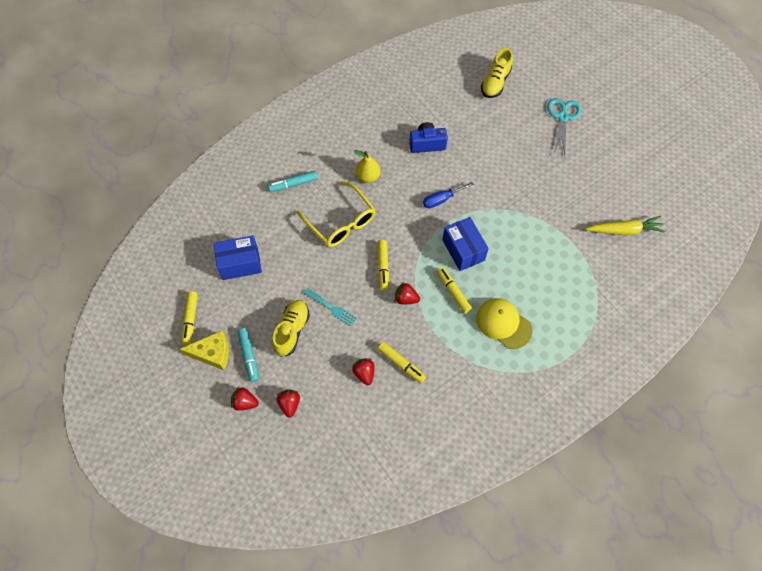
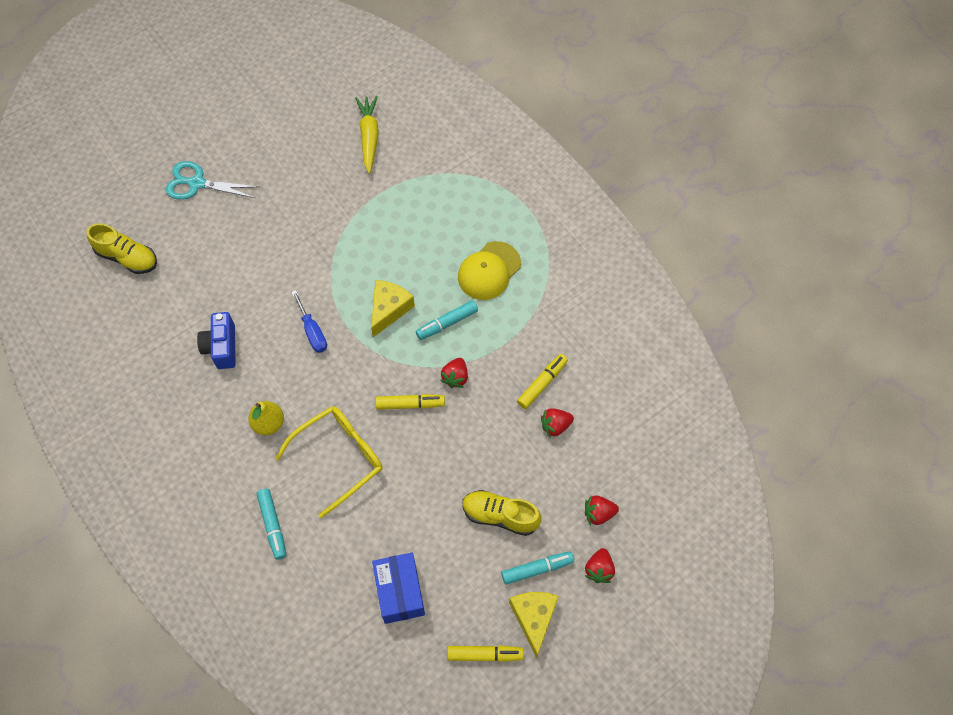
camera: 90 degrees left, 0 degrees up
turquoise fork [304,288,357,327] -> none
yellow marker [436,267,472,314] -> turquoise marker [416,300,478,340]
blue box [442,217,489,271] -> yellow cheese [371,280,415,337]

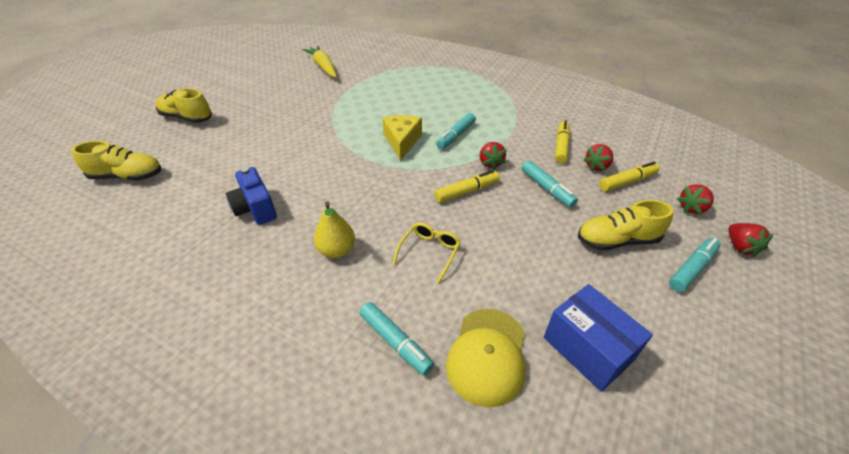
camera: 25 degrees left, 20 degrees down
turquoise scissors [166,161,259,200] -> yellow shoe [156,88,212,123]
yellow glasses [275,406,383,518] -> yellow glasses [393,222,461,283], size x0.55
blue screwdriver [292,290,327,353] -> none
yellow marker [447,645,524,662] -> yellow marker moved to [599,161,660,191]
yellow cap [458,241,521,300] -> yellow cap moved to [446,309,525,407]
yellow cheese [509,592,559,658] -> none
none -> turquoise marker [522,161,578,208]

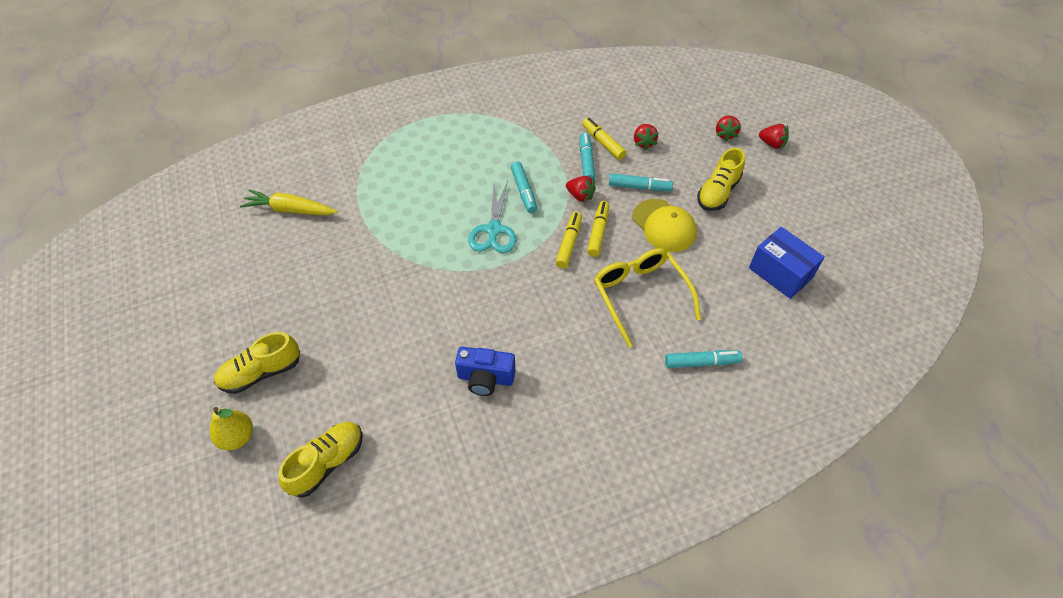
camera: 50 degrees left, 10 degrees up
yellow pear [314,201,355,258] -> yellow pear moved to [210,407,253,450]
yellow cheese [382,115,422,161] -> turquoise scissors [468,181,516,253]
yellow glasses [393,222,461,283] -> yellow glasses [594,248,701,347], size x1.80
yellow cap [446,309,525,407] -> yellow cap moved to [632,199,697,252]
blue box [544,284,653,392] -> blue box turned 45 degrees clockwise [749,227,825,299]
yellow marker [599,161,660,191] -> yellow marker moved to [556,212,582,268]
turquoise marker [669,238,721,292] -> turquoise marker moved to [580,133,595,180]

